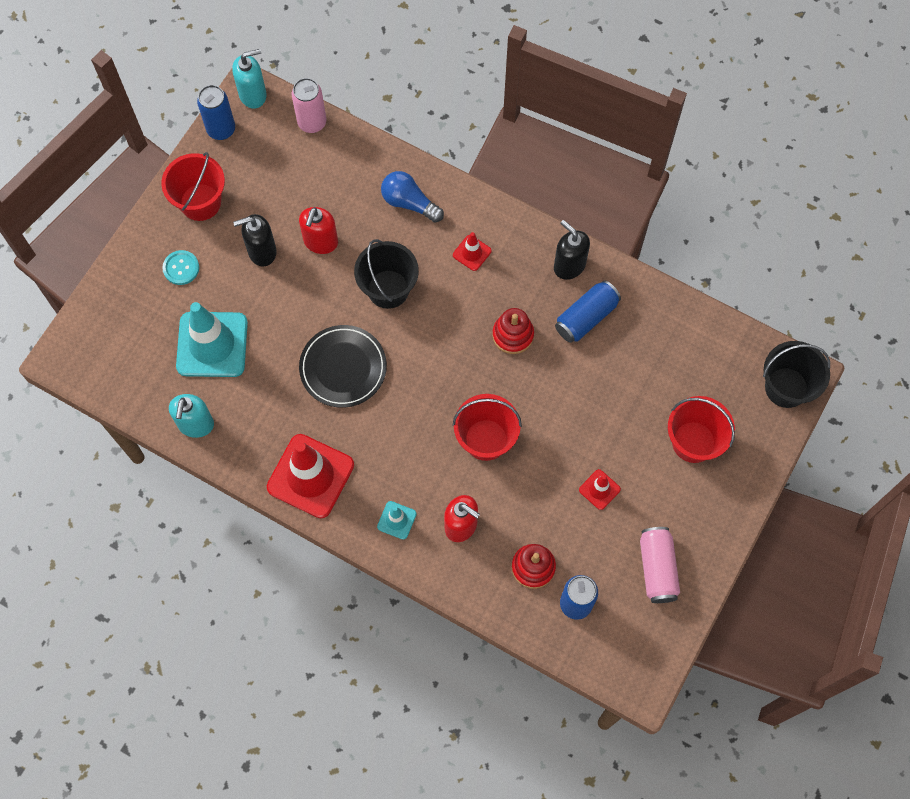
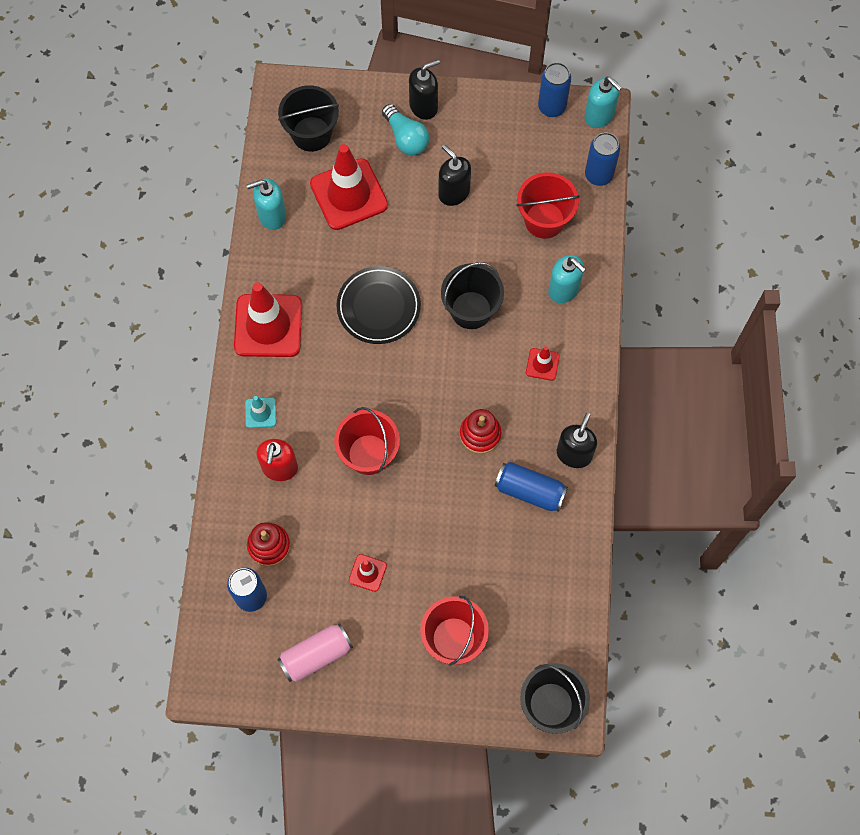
camera: 65 degrees right, 0 degrees up
red bucket [161,152,225,221] -> red bucket moved to [516,172,580,239]
turquoise button [162,250,199,285] -> turquoise light bulb [382,104,429,155]
turquoise traffic cone [176,302,248,377] -> red traffic cone [310,144,388,230]
pink can [292,78,326,133] -> blue can [585,132,620,186]
red soap dispenser [299,207,338,254] -> none
blue light bulb [381,171,444,223] -> turquoise soap dispenser [548,255,586,303]
none -> black bucket [278,85,339,152]
none -> black soap dispenser [409,59,440,120]

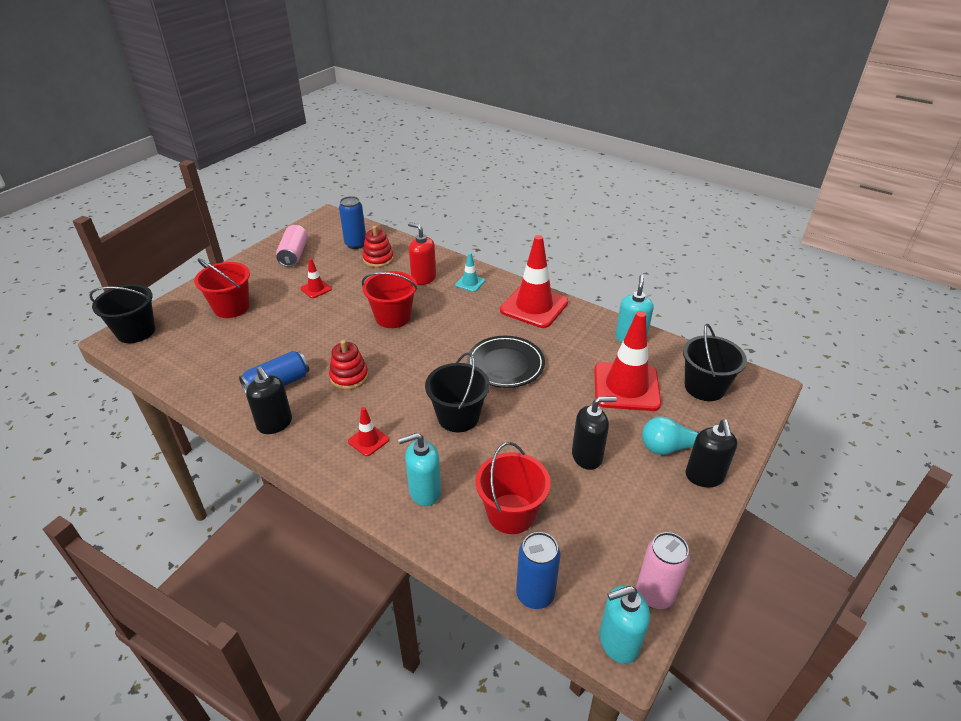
camera: 120 degrees right, 30 degrees down
blue can [538,62,571,117] -> pink can [636,532,690,609]

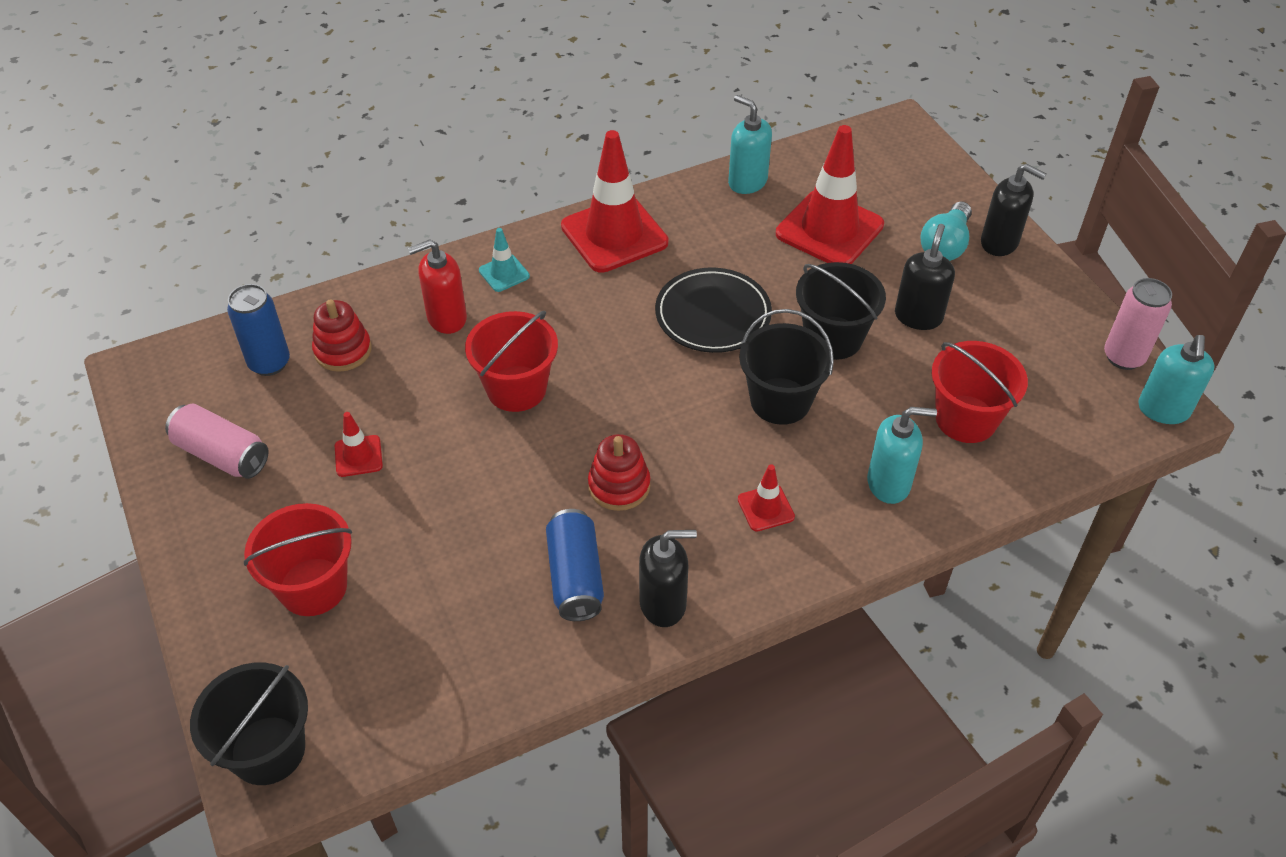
camera: 60 degrees left, 10 degrees up
turquoise soap dispenser [398,433,441,506] -> turquoise soap dispenser turned 105 degrees counterclockwise [867,407,937,504]
blue can [516,532,560,609] -> none
black bucket [683,324,747,401] -> black bucket moved to [796,262,886,360]

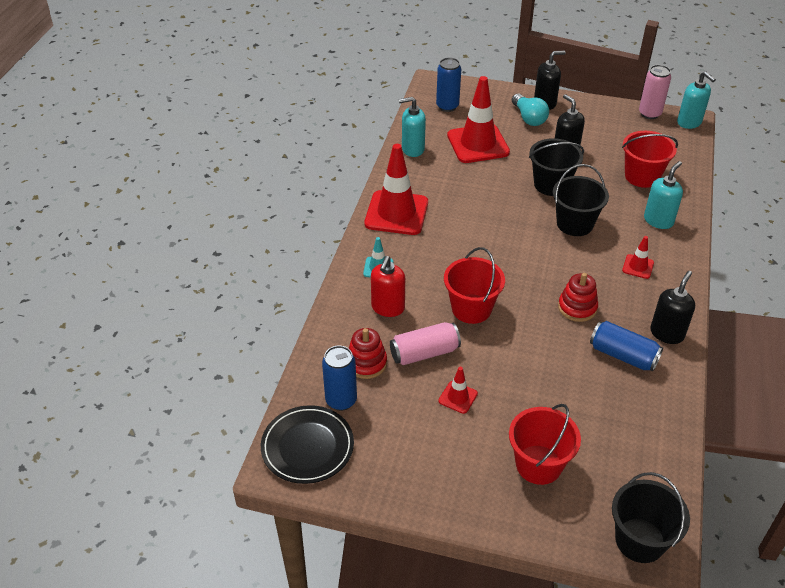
camera: 50 degrees left, 5 degrees down
pink can [165,404,269,479] -> pink can moved to [390,322,461,365]
black plate [655,268,772,353] -> black plate moved to [261,405,354,484]
none -> blue can [436,58,461,112]

